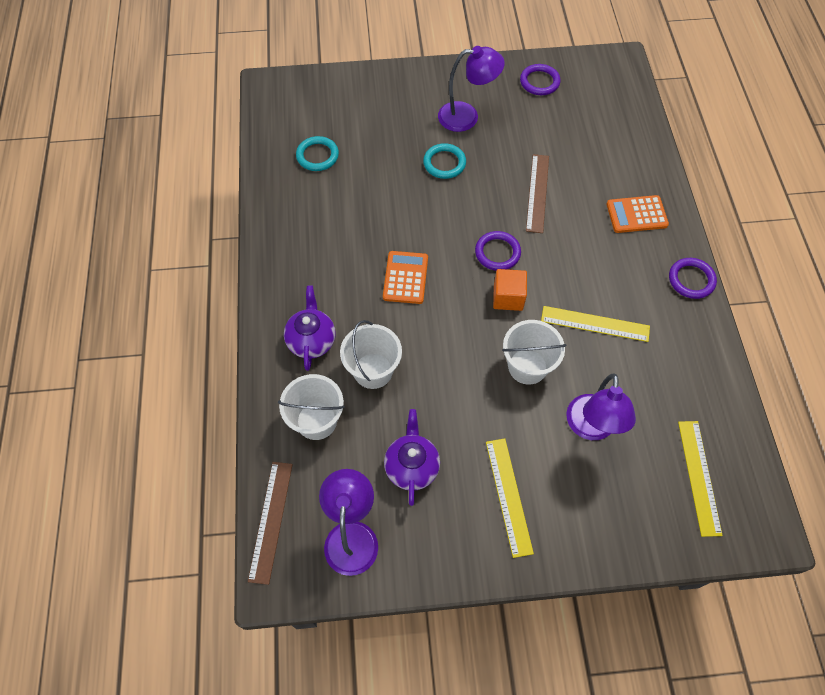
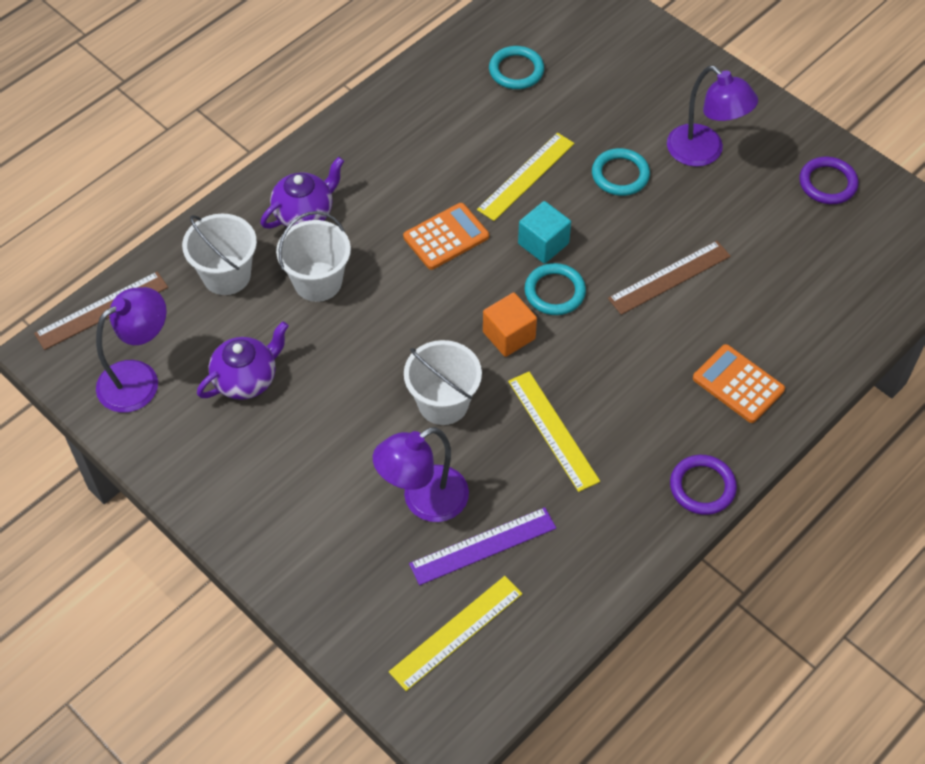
camera: 50 degrees right, 5 degrees down
purple ring [475,231,521,271] -> turquoise ring [524,263,586,315]
yellow ruler [486,439,534,558] -> yellow ruler moved to [477,133,574,221]
none -> purple ruler [409,507,556,585]
none -> turquoise cube [518,201,571,264]

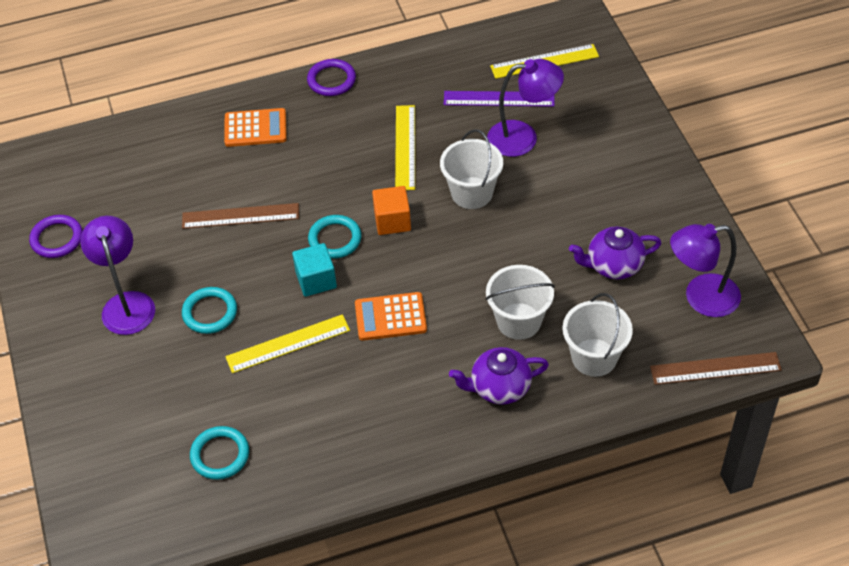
camera: 150 degrees left, 5 degrees down
orange calculator [693,344,785,423] -> orange calculator turned 75 degrees counterclockwise [224,108,287,147]

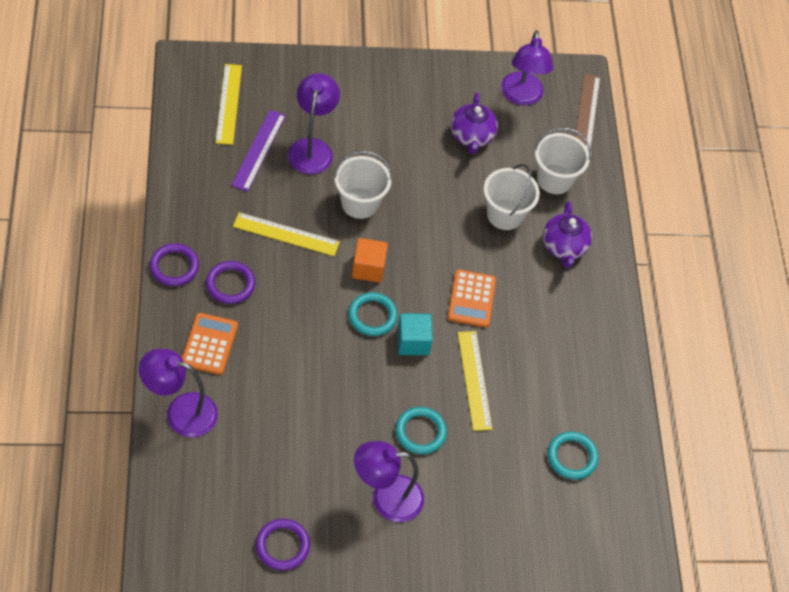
camera: 85 degrees left, 5 degrees up
brown ruler [182,203,299,229] -> none
none -> purple lamp [139,349,218,437]
none -> purple ring [206,261,255,304]

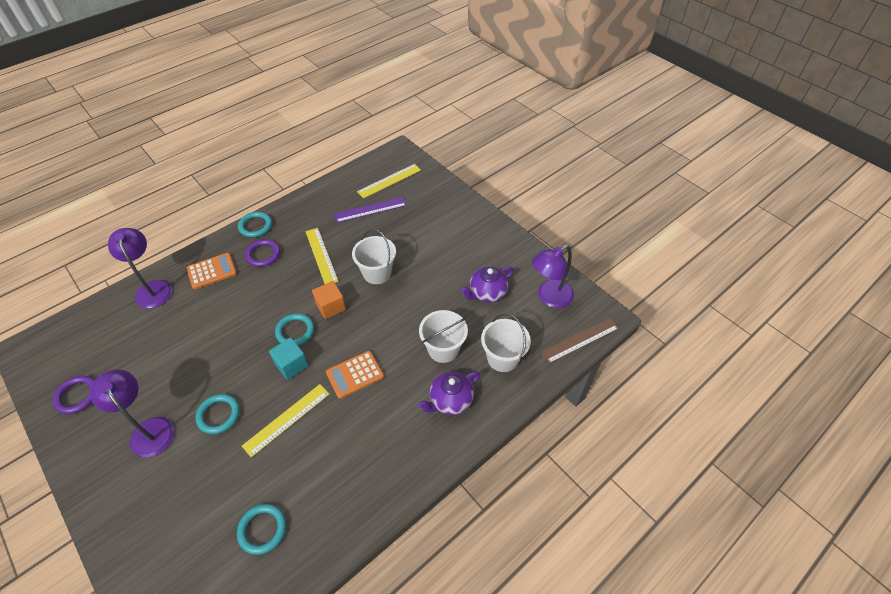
camera: 60 degrees right, 5 degrees down
purple ring [149,243,199,286] -> turquoise ring [238,212,272,237]
purple lamp [288,73,340,174] -> none

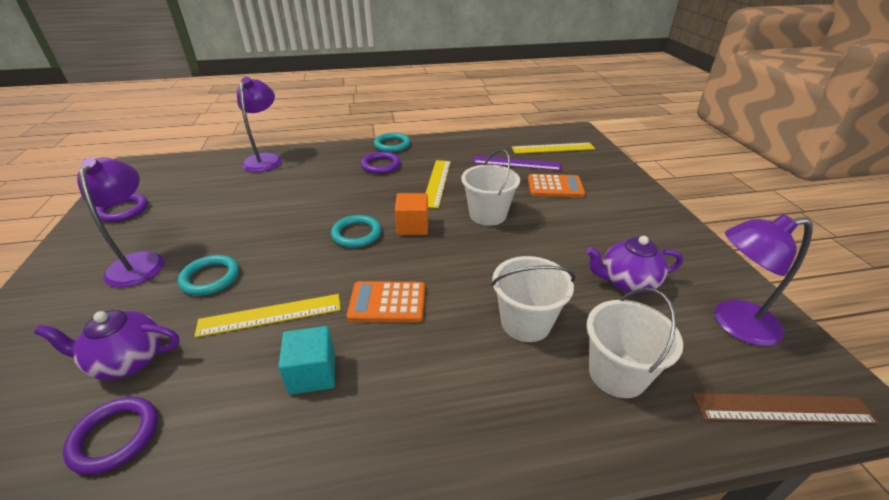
camera: 30 degrees right, 15 degrees down
orange calculator [186,253,237,289] -> orange calculator moved to [528,174,585,197]
turquoise ring [237,504,286,555] -> purple ring [63,397,158,475]
turquoise cube [269,338,308,380] -> turquoise cube moved to [278,326,335,395]
purple teapot [418,372,480,415] -> purple teapot moved to [34,310,179,380]

